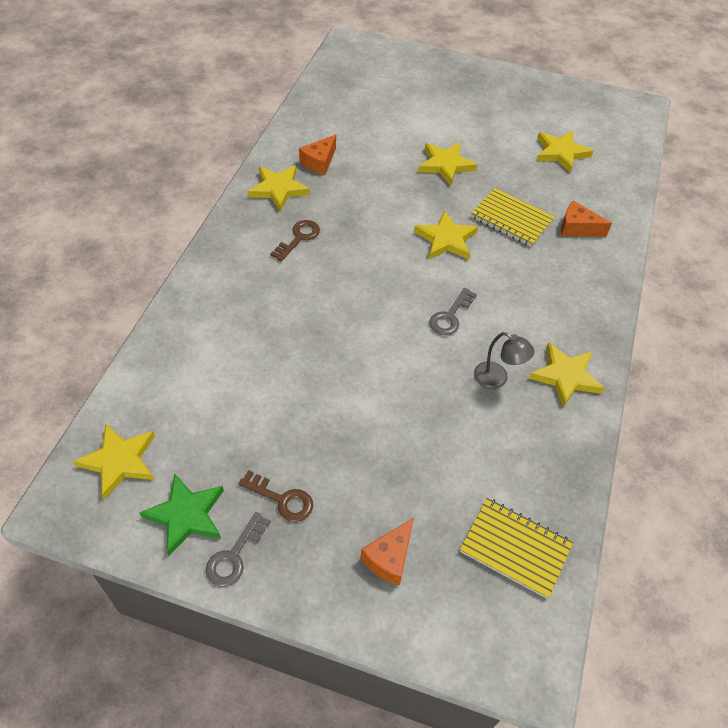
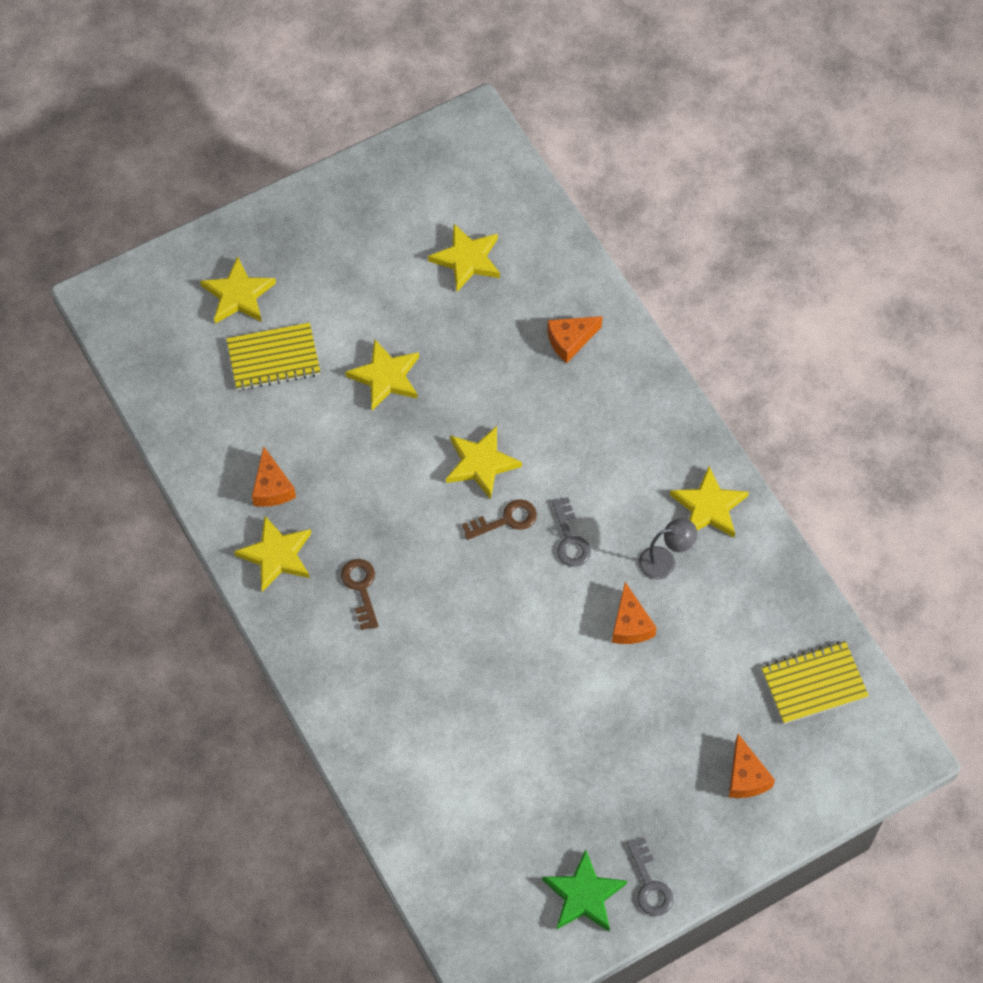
camera: 45 degrees left, 10 degrees up
yellow star [73,424,155,500] -> yellow star moved to [200,257,276,324]
brown key [238,470,313,522] -> brown key moved to [462,499,537,540]
yellow notebook [471,188,555,247] -> yellow notebook moved to [226,323,320,391]
none -> orange cheese [612,582,657,644]

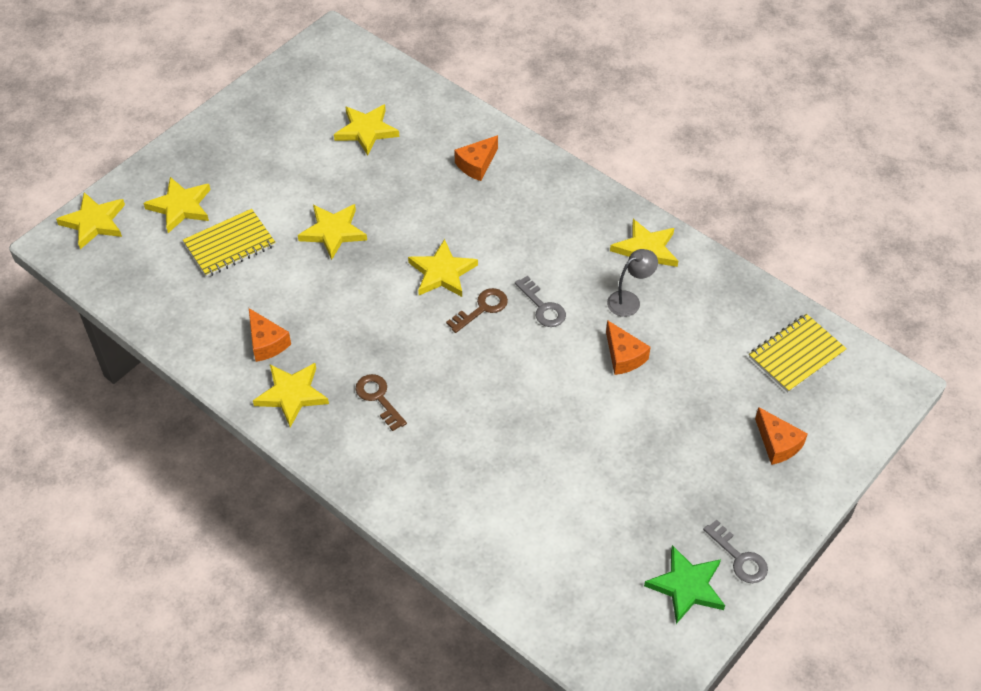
camera: 20 degrees left, 10 degrees down
none -> yellow star [56,192,125,249]

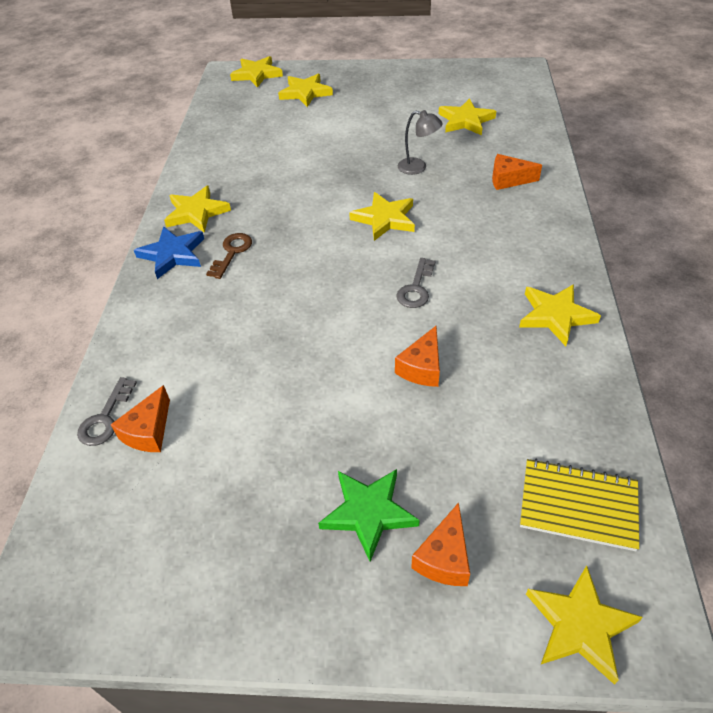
camera: 55 degrees right, 5 degrees down
yellow notebook [183,209,276,277] -> none
orange cheese [249,308,291,362] -> orange cheese moved to [110,385,170,452]
yellow star [298,204,367,260] -> yellow star moved to [526,565,643,685]
brown key [446,288,508,333] -> none
grey lamp [607,249,658,317] -> grey lamp moved to [398,110,443,175]
green star [644,545,725,624] -> green star moved to [318,469,420,562]
grey key [703,519,768,583] -> grey key moved to [77,377,137,446]
none -> blue star [134,226,204,279]

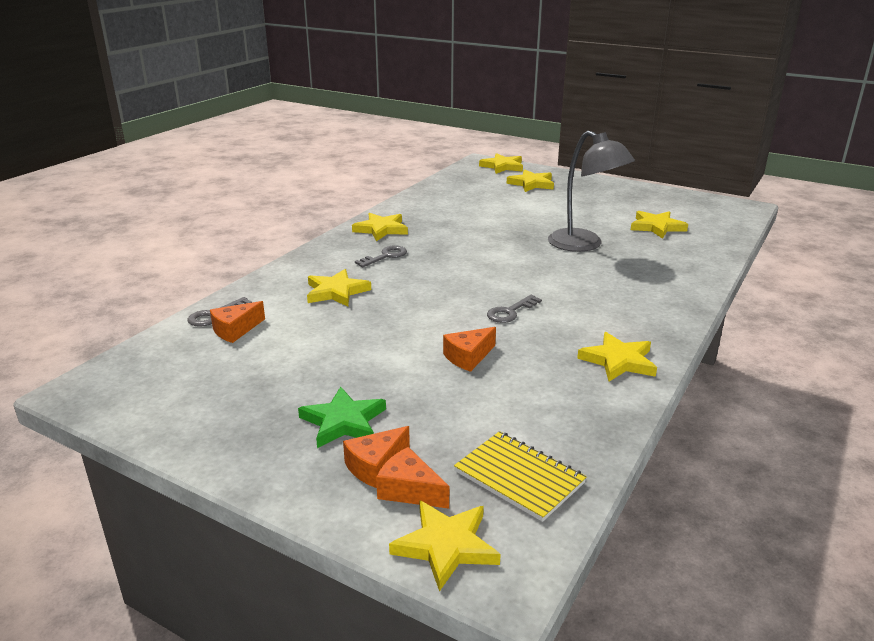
camera: 25 degrees right, 20 degrees down
blue star [134,226,204,279] -> none
brown key [206,233,252,279] -> grey key [355,245,407,267]
yellow star [349,192,415,241] -> yellow star moved to [307,269,371,307]
grey lamp [398,110,443,175] -> grey lamp [548,131,635,252], size x1.99
orange cheese [492,154,542,190] -> orange cheese moved to [376,447,449,509]

